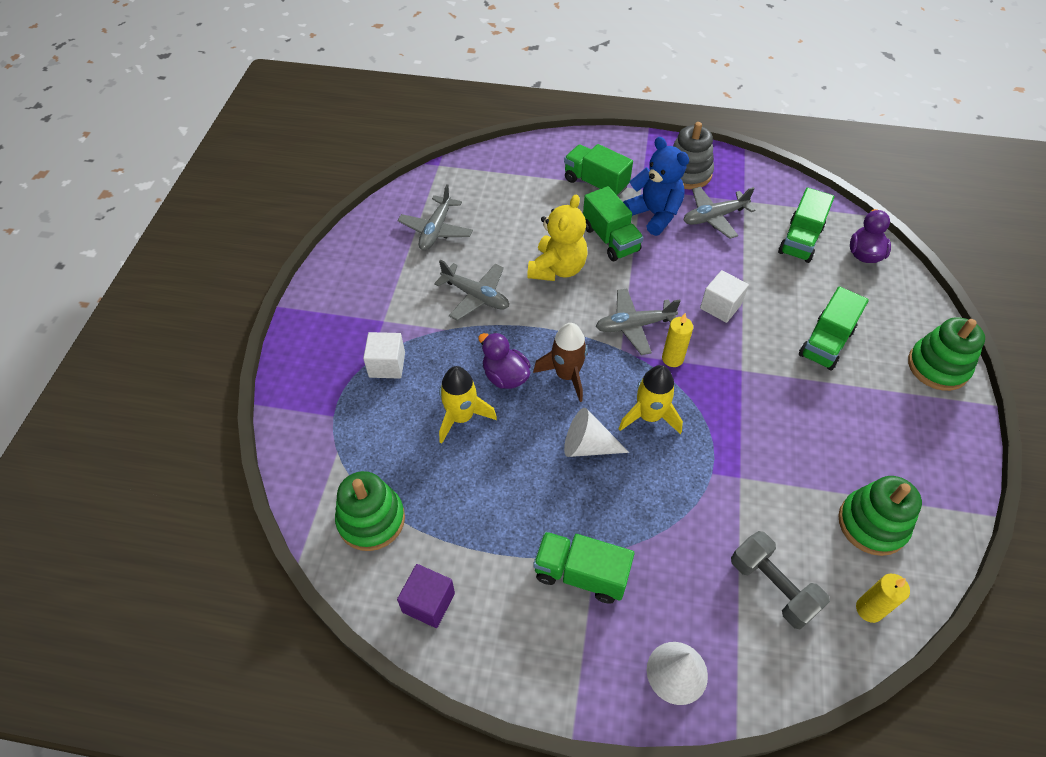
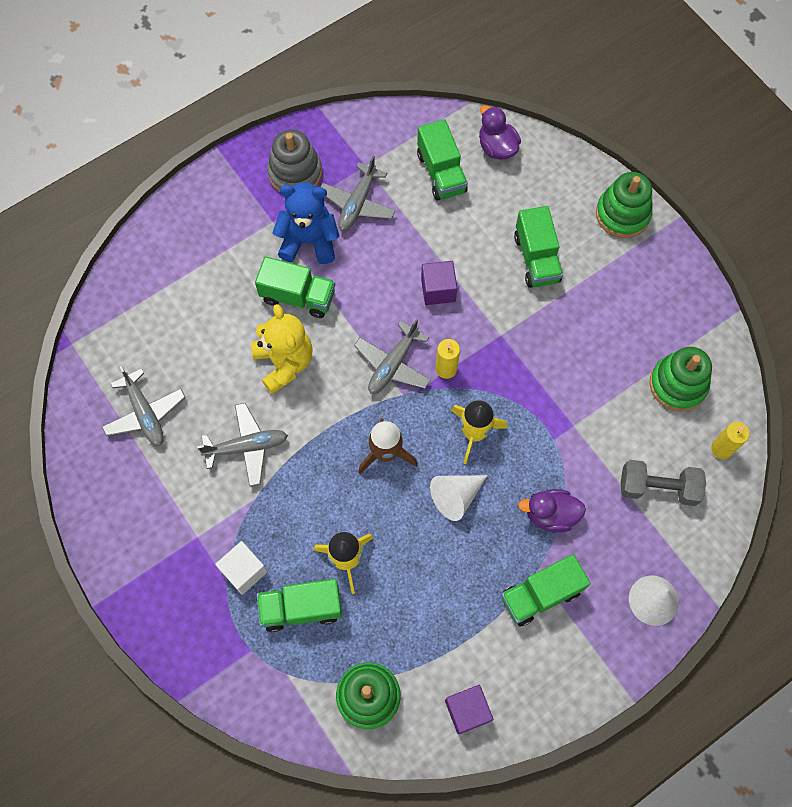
camera: 45 degrees left, 15 degrees up
purple duck [478,332,530,389] -> purple duck moved to [518,489,586,533]
green truck [564,144,633,196] -> green truck moved to [257,579,342,632]
white cube [700,270,749,323] -> purple cube [421,261,457,305]

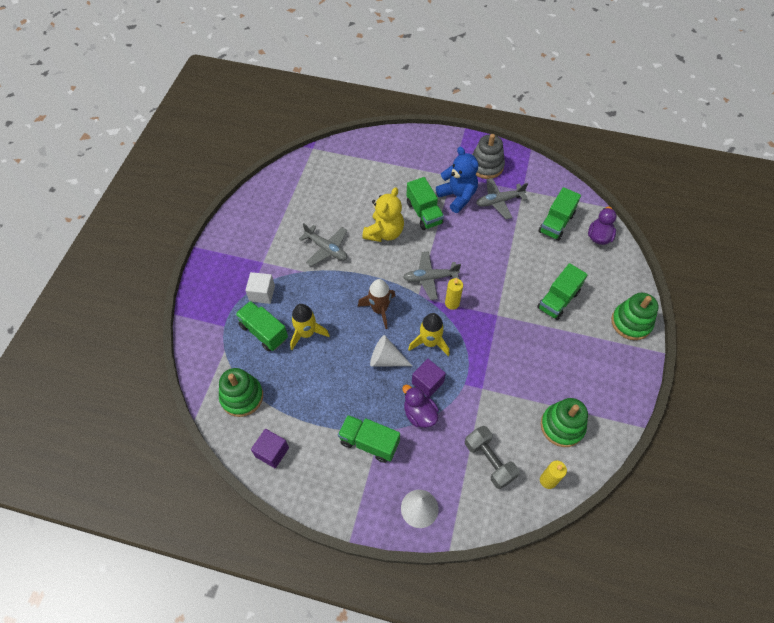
camera: 50 degrees right, 10 degrees down
grey plane [102,366,186,446] -> none
purple cube [421,261,457,305] -> purple cube moved to [412,359,446,398]

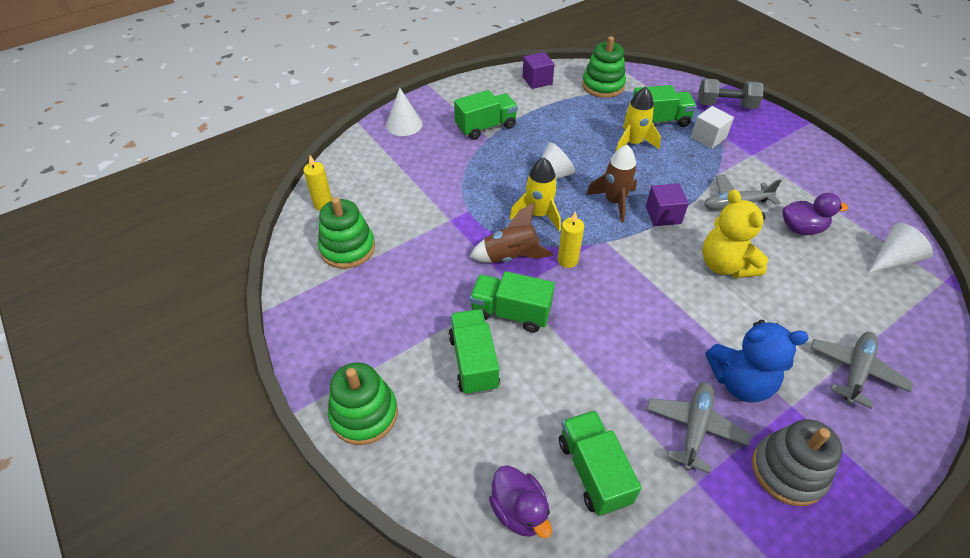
camera: 130 degrees right, 10 degrees down
grey plane [403,251,461,300] -> grey plane moved to [810,332,913,409]
purple duck [403,385,439,428] -> purple duck moved to [782,193,848,235]
green truck [406,177,444,230] -> green truck moved to [470,271,555,333]
purple cube [412,359,446,398] -> purple cube moved to [646,183,689,226]
grey dumbbell [465,426,520,489] -> grey dumbbell moved to [698,78,764,109]
none -> brown rocket [470,203,553,263]
none -> white cone [869,223,933,273]

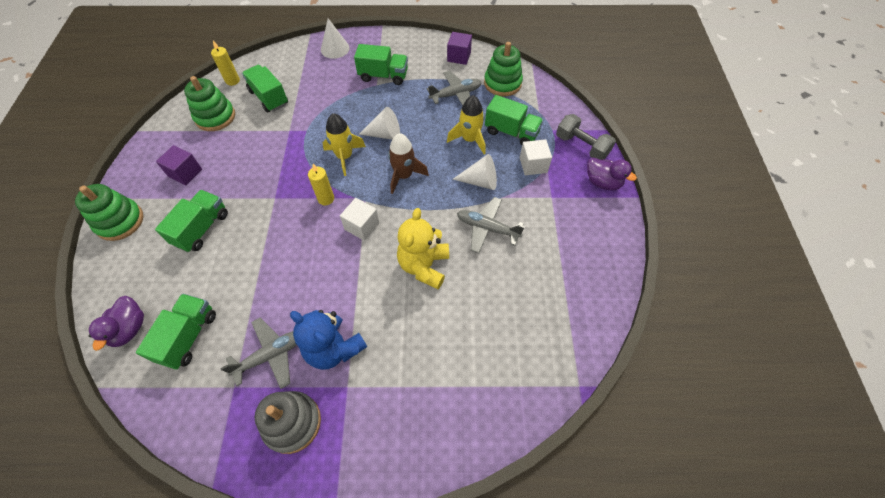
camera: 35 degrees right, 10 degrees up
brown rocket [470,203,553,263] -> none
green truck [470,271,555,333] -> green truck moved to [242,65,288,113]
purple cube [646,183,689,226] -> purple cube moved to [156,145,202,185]
purple duck [782,193,848,235] -> purple duck moved to [587,157,637,190]
grey plane [810,332,913,409] -> grey plane moved to [427,71,482,106]
white cone [869,223,933,273] -> white cone moved to [453,154,497,190]
none -> white cube [340,198,379,241]

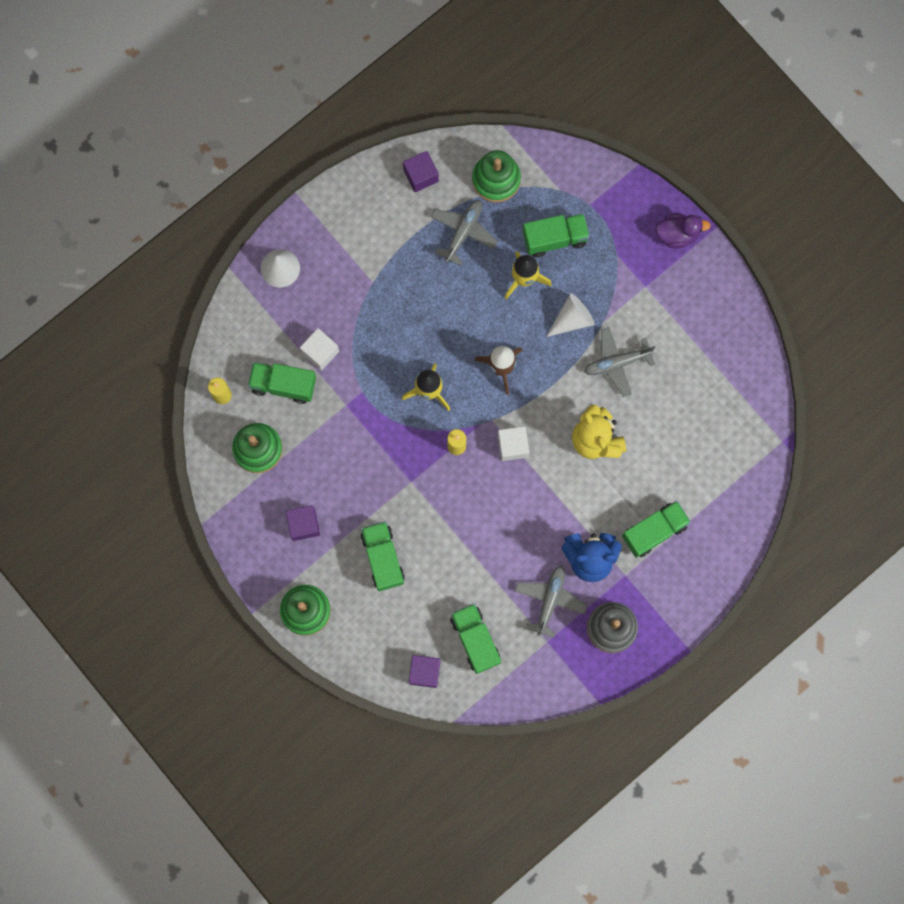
camera: 40 degrees left, 20 degrees up
purple duck [89,296,144,351] -> purple cube [409,655,440,688]
green truck [354,44,408,85] -> green truck moved to [622,501,691,558]
white cone [359,107,400,140] -> none
white cube [520,139,552,175] -> white cube moved to [300,328,339,371]
grey dumbbell [556,114,616,160] -> none

